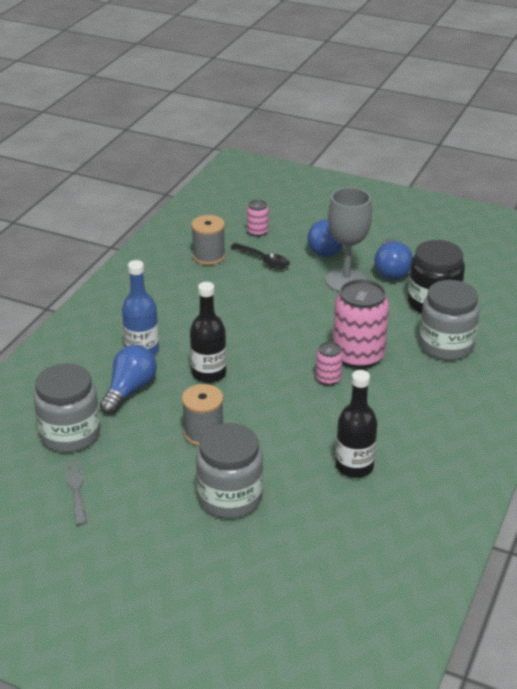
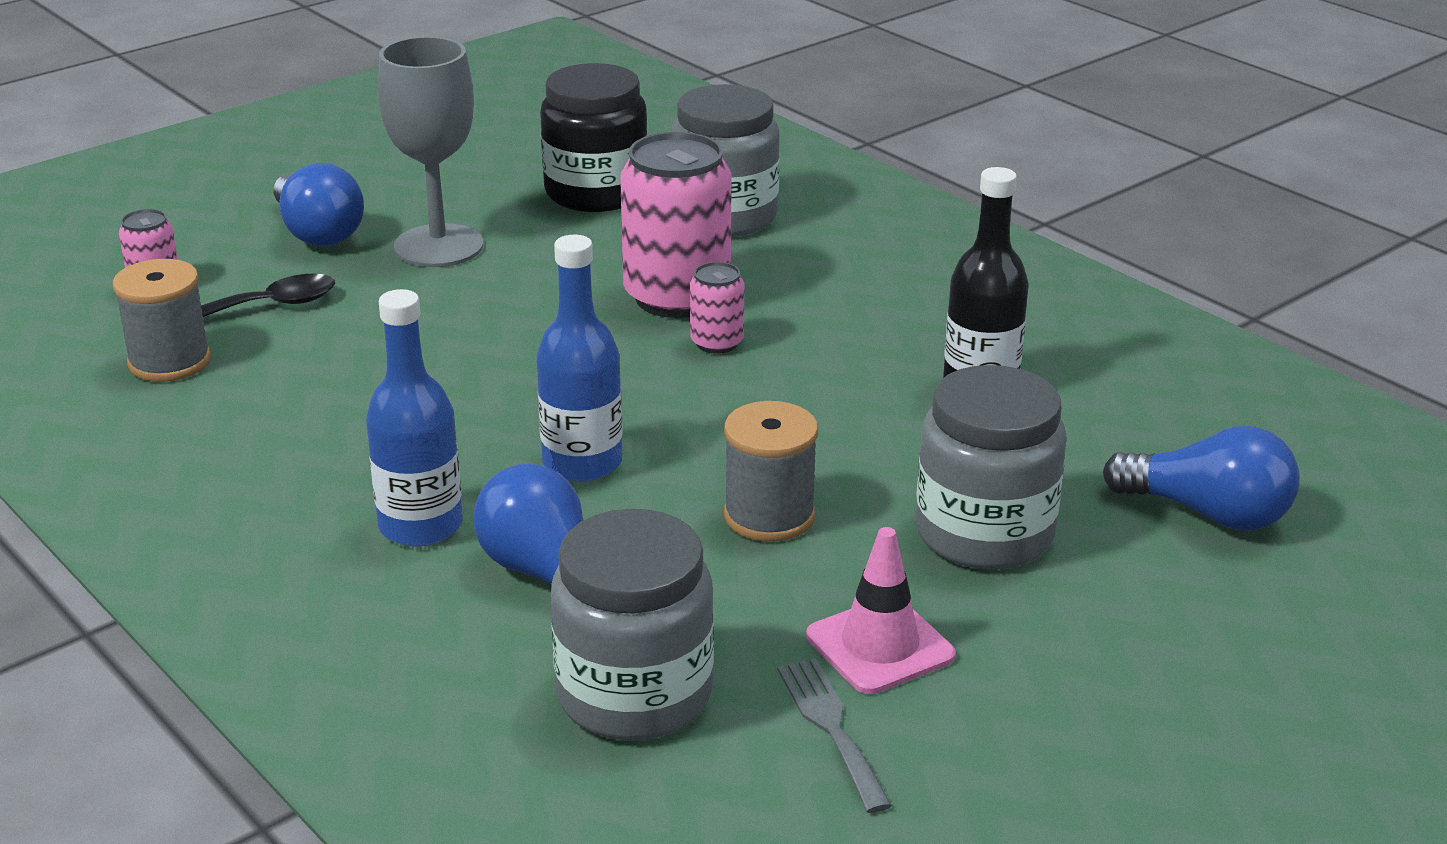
camera: 65 degrees left, 5 degrees down
grey fork [64,459,87,525] -> grey fork turned 60 degrees clockwise [777,658,892,813]
black bottle [190,282,226,383] -> blue bottle [536,235,623,482]
blue light bulb [374,238,413,280] -> blue light bulb moved to [1103,426,1300,530]
none -> pink traffic cone [806,527,956,694]

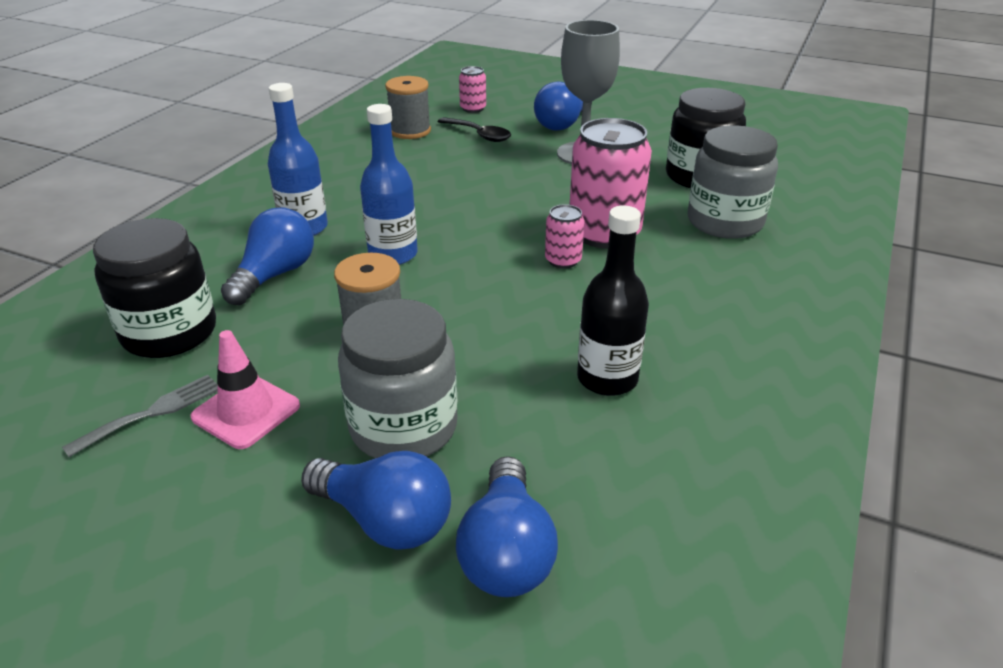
camera: 65 degrees right, 5 degrees up
grey jar [551,509,714,741] -> black jar [93,218,216,358]
none -> blue light bulb [301,451,451,549]

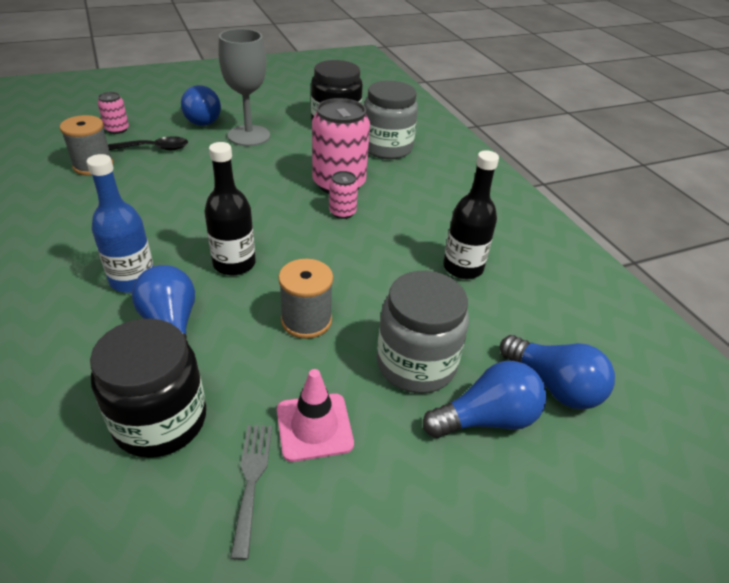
camera: 50 degrees left, 5 degrees up
blue bottle [360,104,418,265] -> black bottle [204,142,255,275]

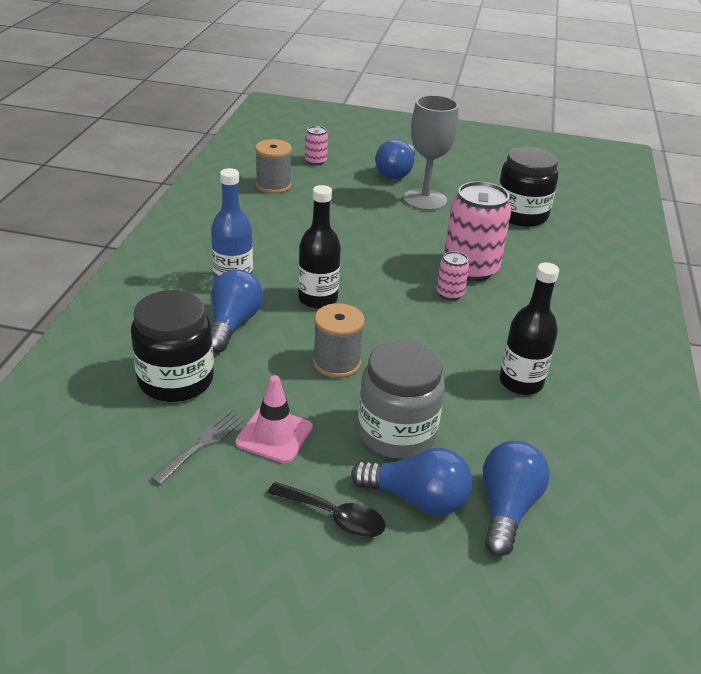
camera: 35 degrees right, 5 degrees down
black spoon [108,136,188,150] -> black spoon moved to [268,482,385,538]
grey jar [364,81,418,159] -> none
blue light bulb [500,335,615,410] -> blue light bulb turned 150 degrees counterclockwise [483,440,550,556]

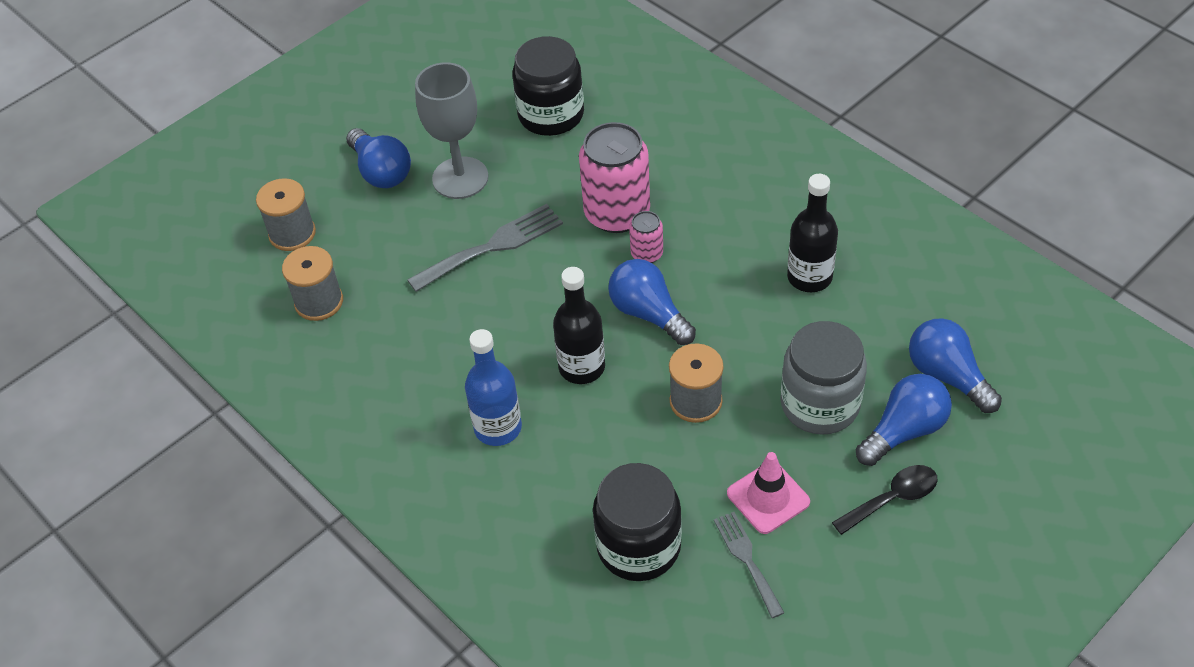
camera: 50 degrees left, 15 degrees up
blue light bulb [211,269,263,352] -> blue light bulb moved to [608,259,696,345]
pink can [305,126,328,165] -> grey spool [256,178,316,251]
none -> grey fork [407,204,563,292]

